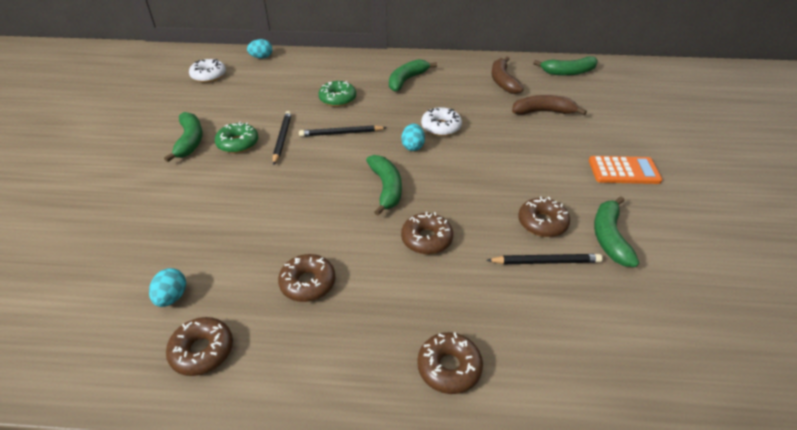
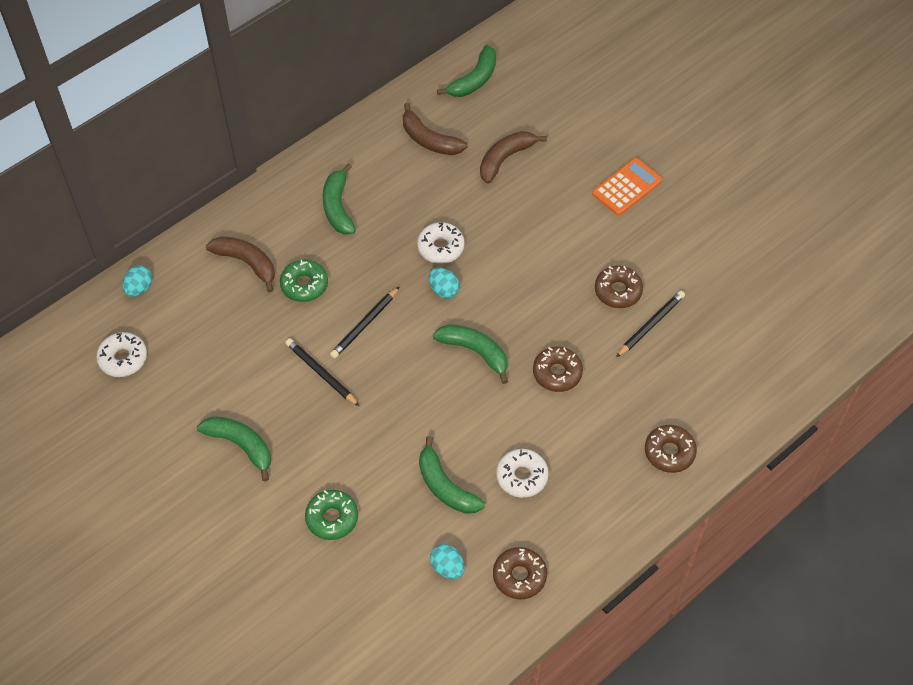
camera: 45 degrees left, 15 degrees up
green donut [215,122,258,153] -> green donut moved to [305,490,358,540]
brown donut [278,254,335,302] -> white donut [496,449,549,498]
green banana [594,197,639,267] -> green banana moved to [419,436,485,514]
none -> brown banana [206,236,275,292]

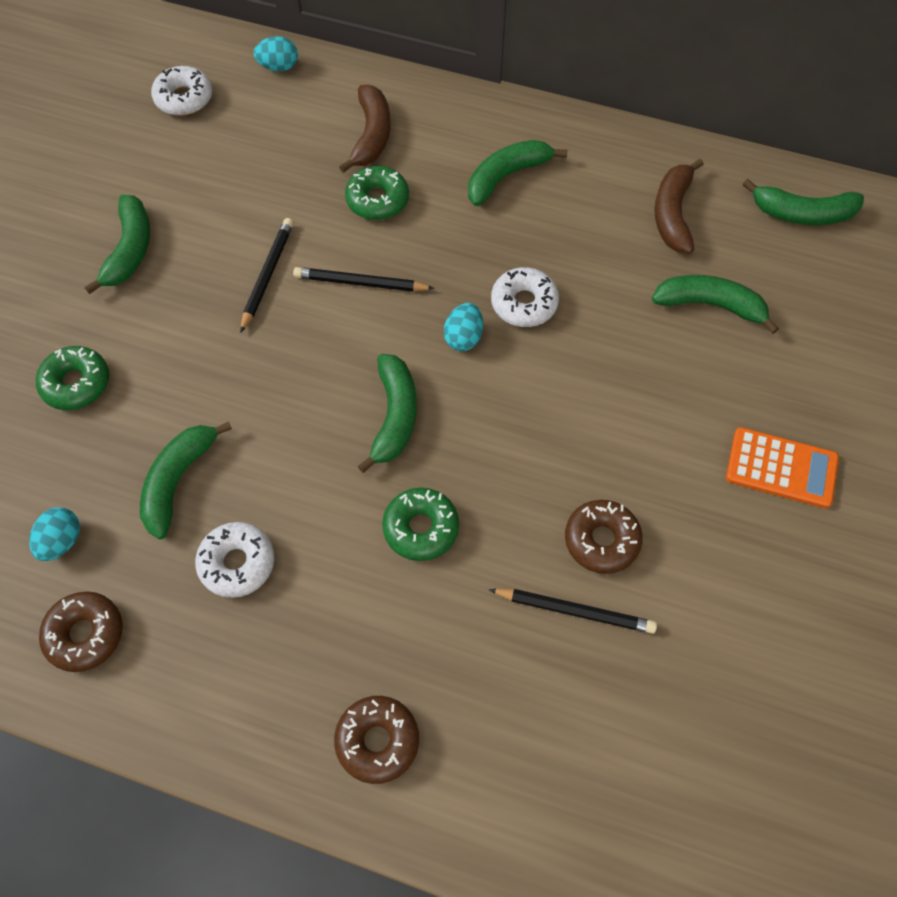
camera: 60 degrees right, 5 degrees up
brown banana [480,131,547,184] -> green banana [652,275,779,334]
brown donut [533,347,583,392] -> green donut [382,488,459,561]

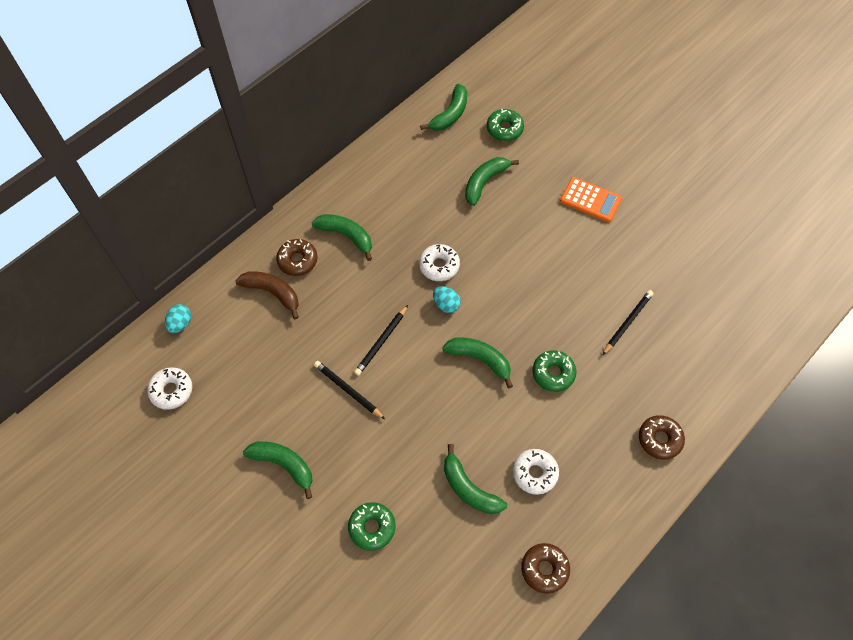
camera: 65 degrees left, 0 degrees up
turquoise egg [29,507,80,561] -> none
green donut [345,166,409,220] -> green donut moved to [487,109,524,141]
green banana [468,140,568,206] -> green banana turned 135 degrees clockwise [311,214,372,261]
brown donut [565,500,643,574] -> brown donut moved to [276,239,318,276]
brown banana [654,159,704,253] -> none
orange calculator [726,427,839,508] -> orange calculator turned 75 degrees clockwise [560,177,622,222]

